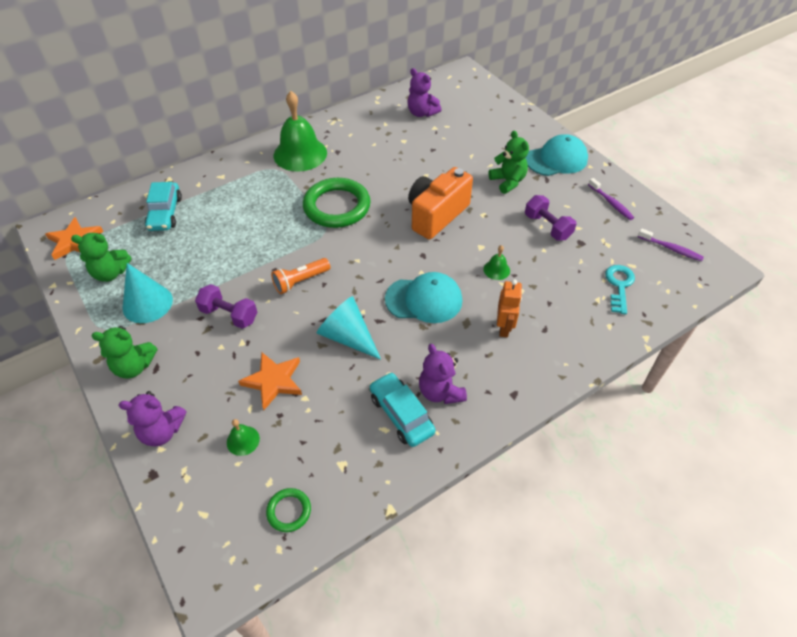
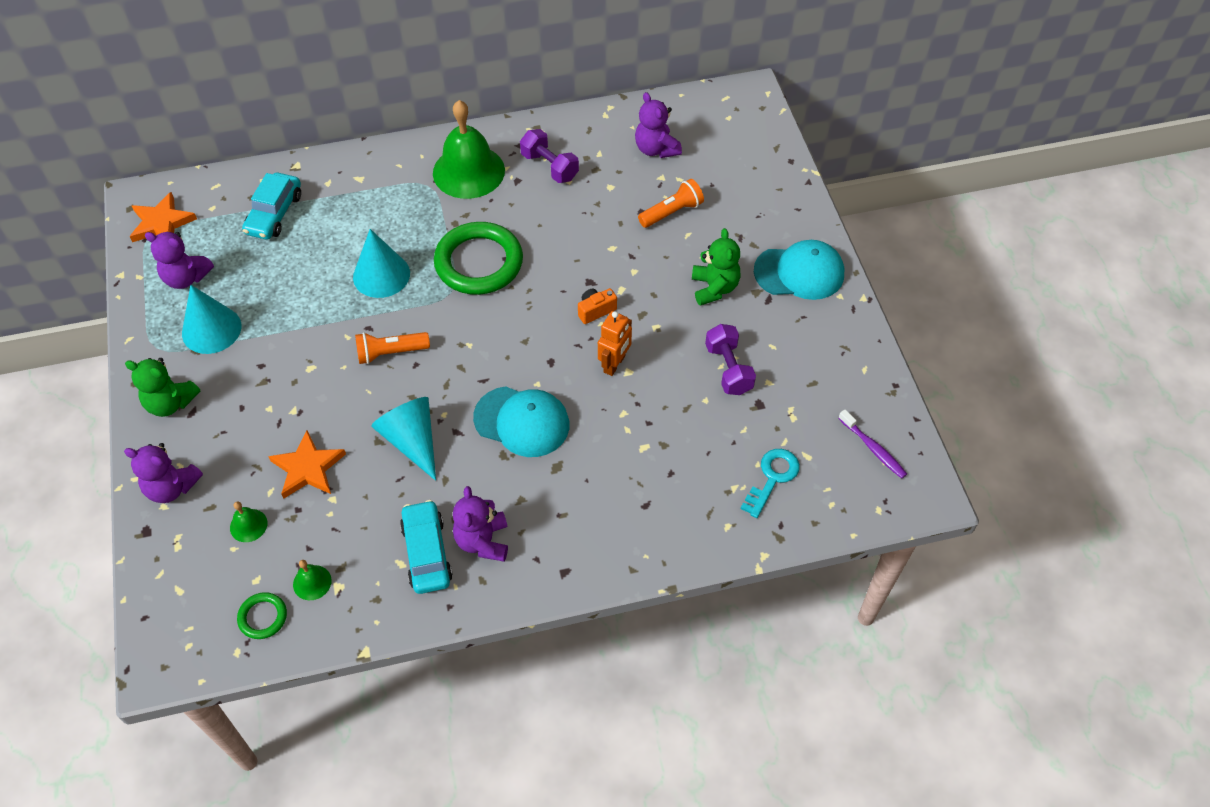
camera: 20 degrees right, 5 degrees up
green teddy bear [71,233,132,282] -> purple teddy bear [144,231,214,289]
purple dumbbell [195,284,257,329] -> purple dumbbell moved to [520,129,579,183]
orange camera [408,167,473,239] -> orange camera [578,288,617,324], size x0.42
green bell [483,245,510,280] -> green bell moved to [293,560,332,600]
orange robot [497,279,522,337] -> orange robot moved to [598,311,632,376]
purple toothbrush [588,178,634,220] -> none
none -> turquoise cone [353,229,410,298]
none -> orange flashlight [638,179,704,228]

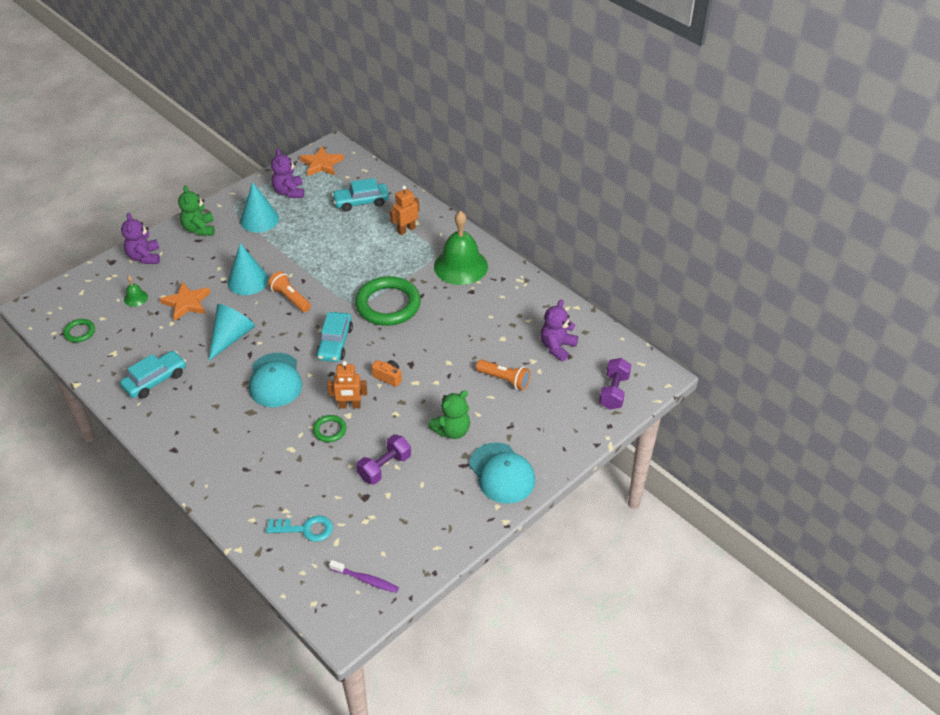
camera: 60 degrees right, 10 degrees down
green bell [293,560,332,600] -> none
turquoise cone [353,229,410,298] -> turquoise cone moved to [228,243,269,295]
purple teddy bear [453,486,508,562] -> none
purple dumbbell [520,129,579,183] -> purple dumbbell moved to [599,358,631,410]
purple toothbrush [838,409,907,479] -> purple toothbrush turned 90 degrees counterclockwise [329,560,399,593]
none -> green ring [313,415,346,442]
none -> turquoise car [316,312,353,362]
none -> orange robot [390,186,419,235]

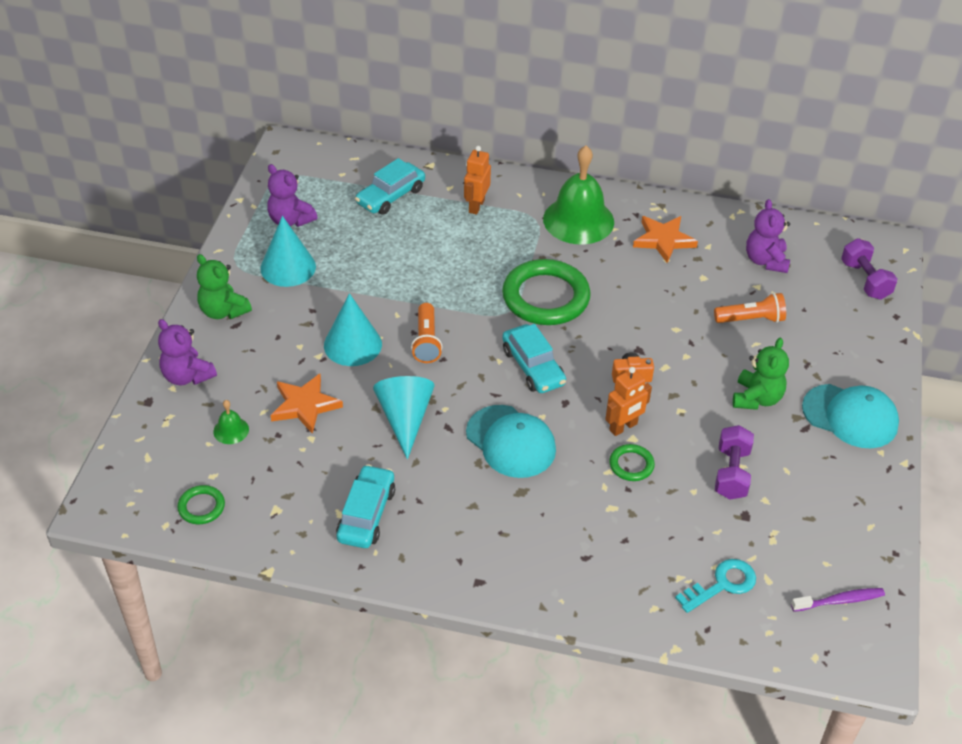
camera: 35 degrees left, 0 degrees up
orange flashlight [268,271,311,312] -> orange flashlight turned 105 degrees counterclockwise [411,303,443,363]
orange star [300,146,344,176] -> orange star moved to [633,216,698,263]

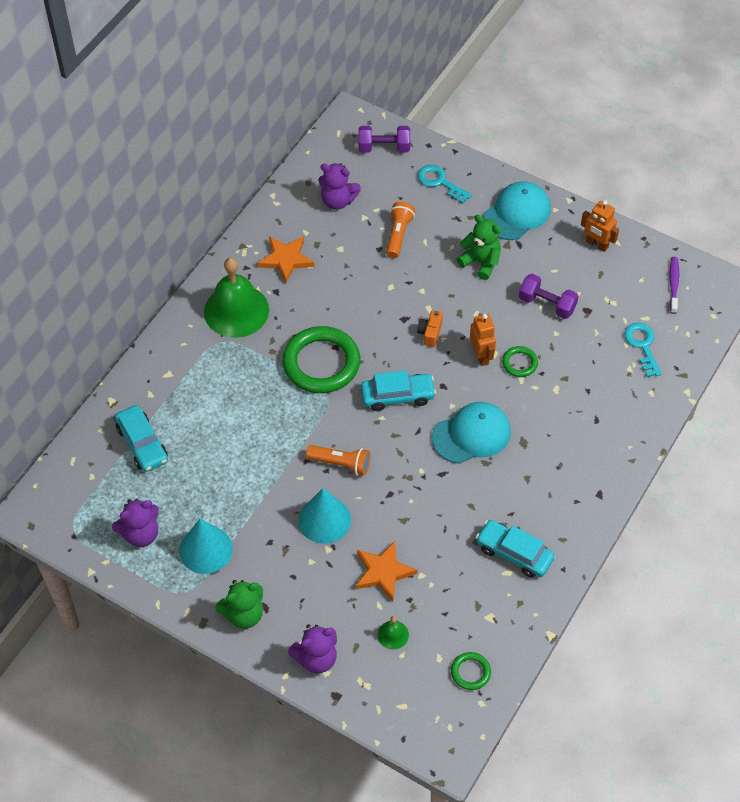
camera: 70 degrees left, 10 degrees up
turquoise cone [373,376,435,459] -> none
orange robot [464,146,491,215] -> orange robot moved to [581,200,619,252]
none -> turquoise key [418,165,472,204]

